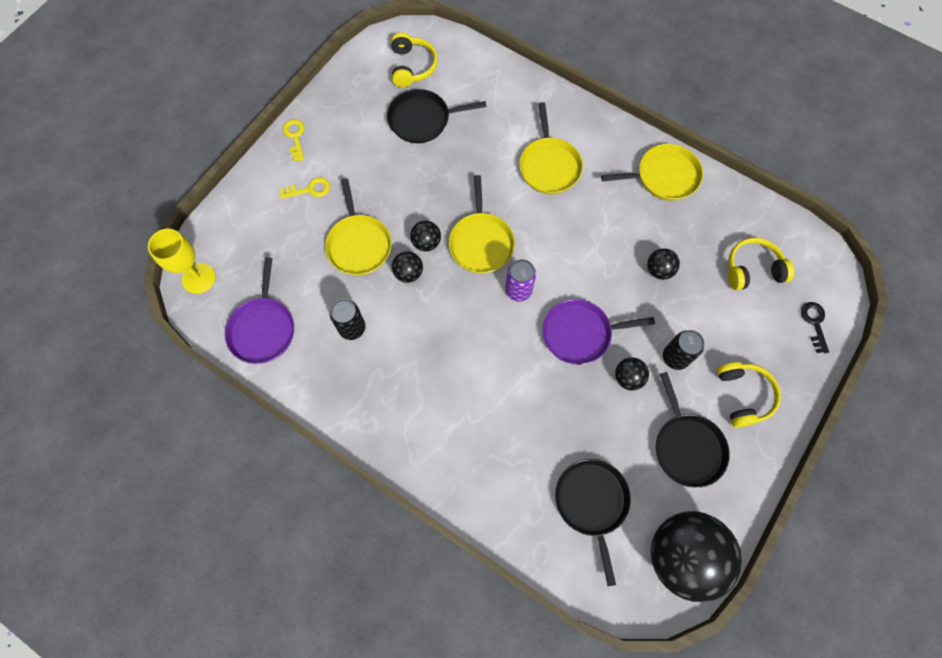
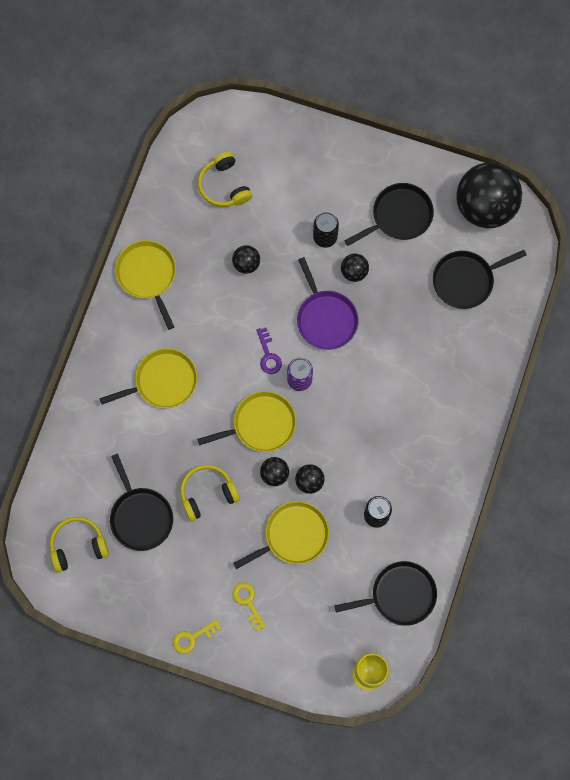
camera: 105 degrees left, 5 degrees up
purple pan [225,258,294,364] -> black pan [334,561,437,626]
yellow headphones [717,362,781,427] -> yellow headphones moved to [181,465,240,521]
black key [801,302,829,353] -> none
none -> purple key [256,328,282,374]

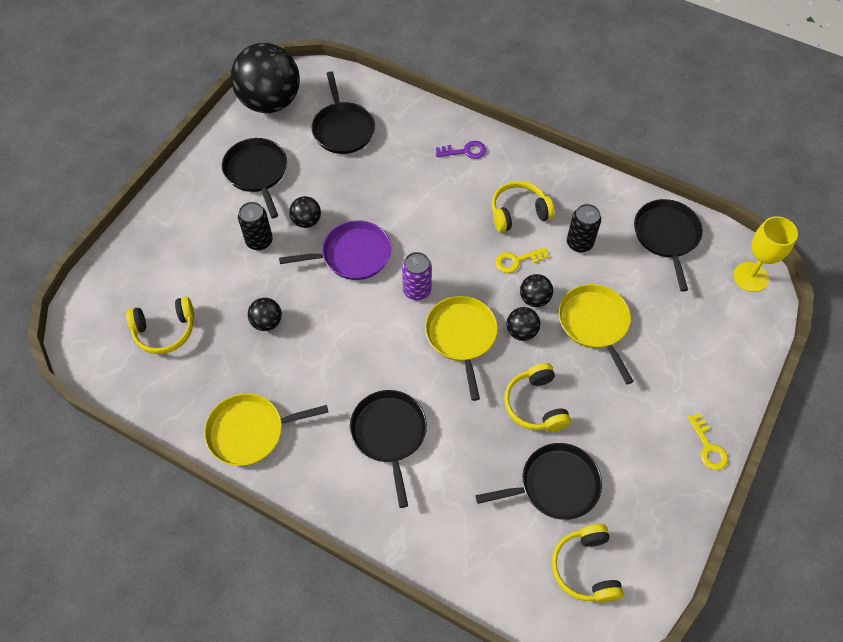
camera: 80 degrees left, 15 degrees down
yellow pan [99,348,198,408] -> black pan [350,390,427,508]
yellow key [232,582,266,631] -> yellow key moved to [495,247,549,273]
purple key [256,328,282,374] -> purple key moved to [436,141,486,159]
none -> yellow headphones [491,181,555,232]

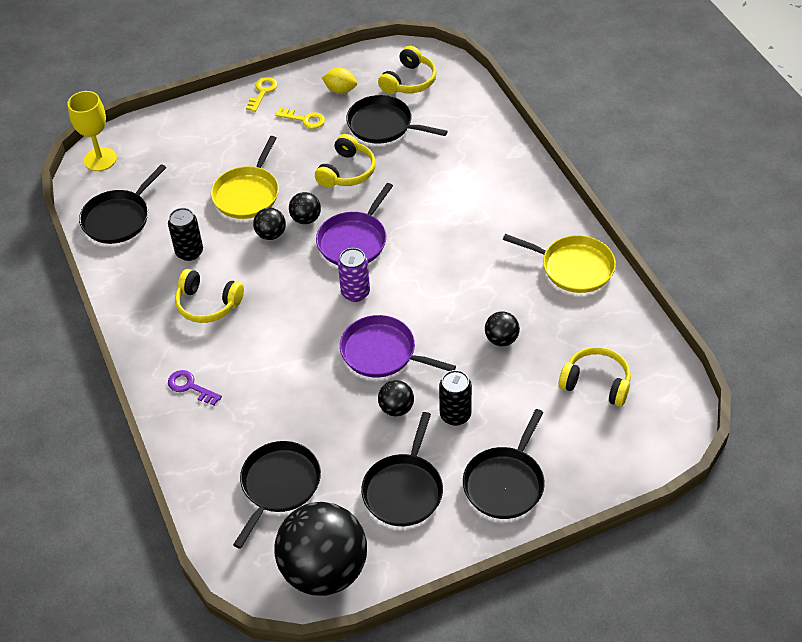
camera: 140 degrees left, 10 degrees down
black pan [350,390,427,508] -> black pan moved to [463,409,545,519]
yellow pan [425,296,498,401] -> purple pan [316,183,393,265]
yellow key [495,247,549,273] -> yellow key moved to [275,108,325,129]
none -> yellow lemon [322,68,357,94]

